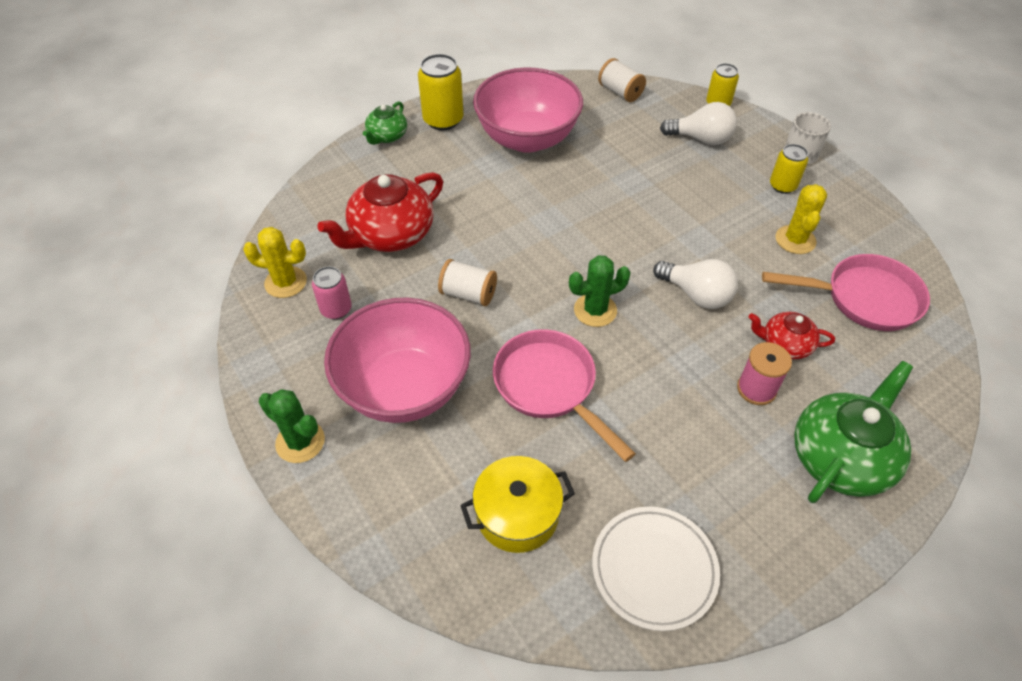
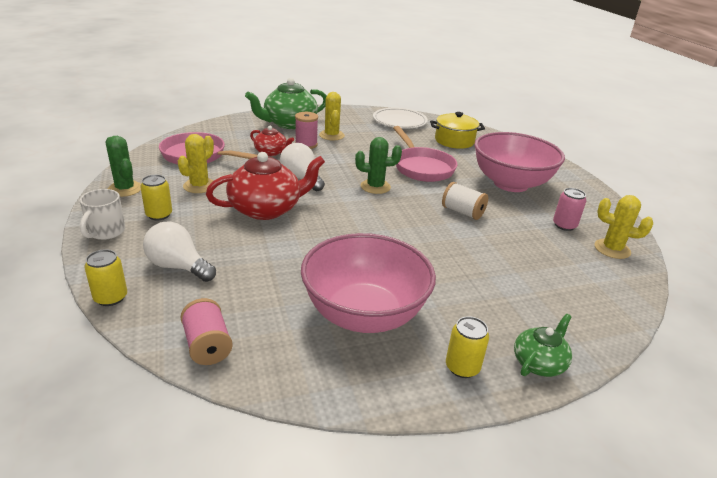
camera: 165 degrees left, 20 degrees down
green cactus [259,389,325,463] -> green cactus moved to [106,136,141,197]
red teapot [317,172,443,252] -> red teapot moved to [206,152,325,220]
yellow can [418,54,464,131] -> yellow can [446,316,489,378], size x0.63
white spool [598,58,646,102] -> pink spool [180,298,233,365]
none -> yellow cactus [319,92,345,140]

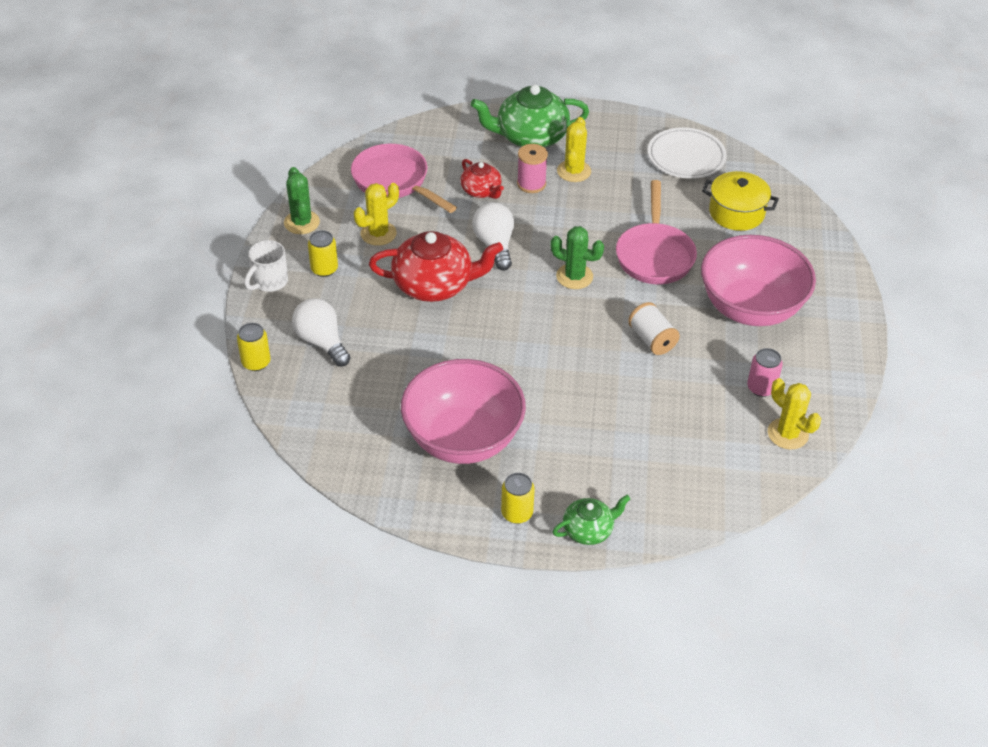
camera: 25 degrees right, 15 degrees up
pink spool [180,298,233,365] -> none

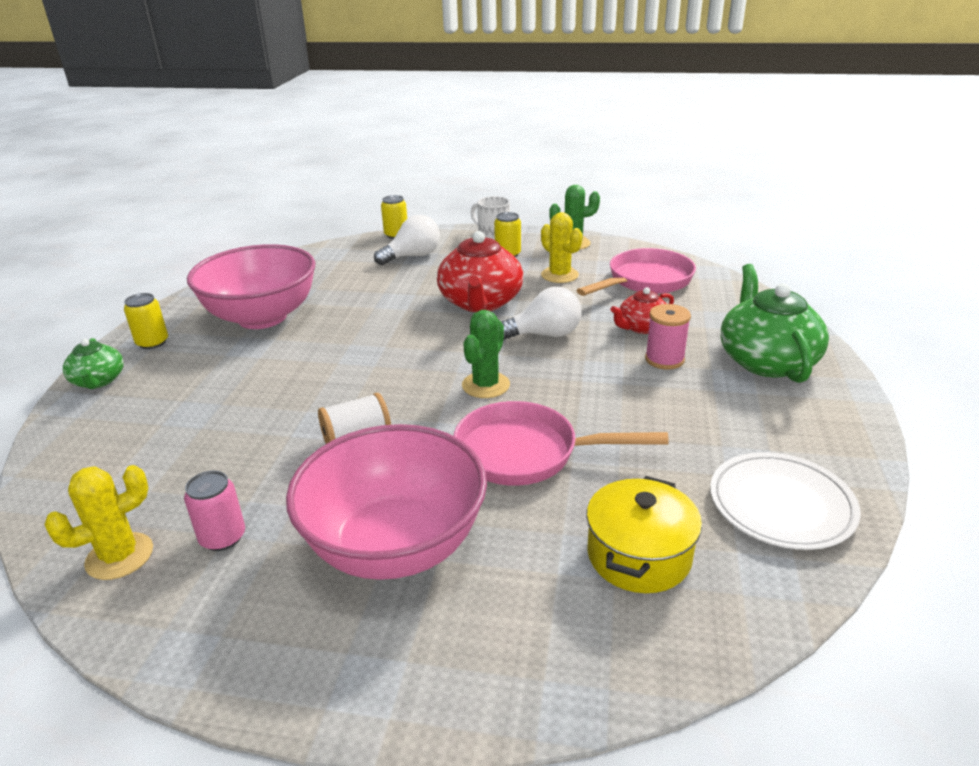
camera: 95 degrees right, 15 degrees down
yellow cactus [557,117,591,182] -> none

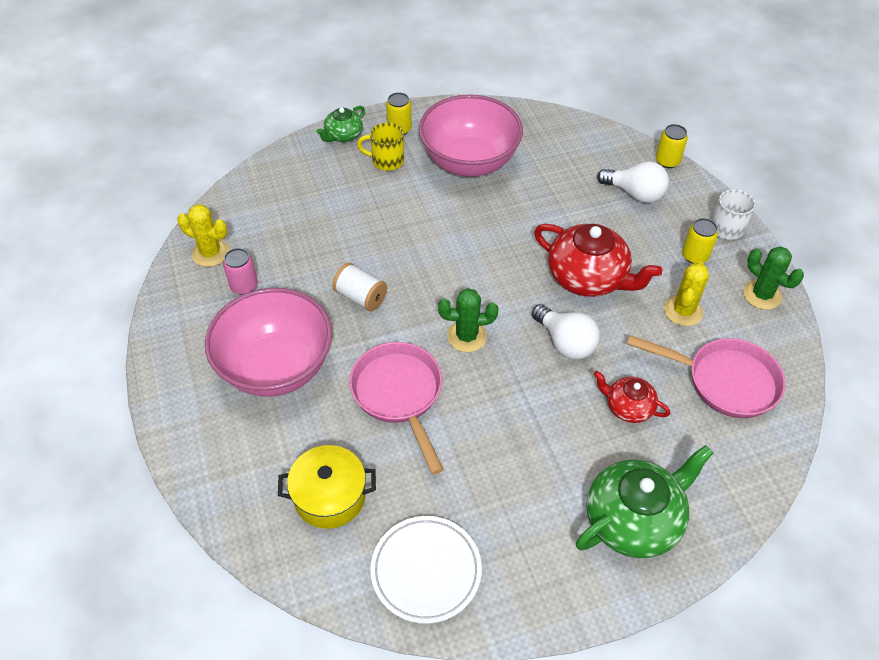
camera: 60 degrees right, 20 degrees up
red teapot [437,231,524,312] -> red teapot turned 120 degrees counterclockwise [534,224,662,297]
pink spool [645,304,691,369] -> none
none -> yellow mug [357,123,404,171]

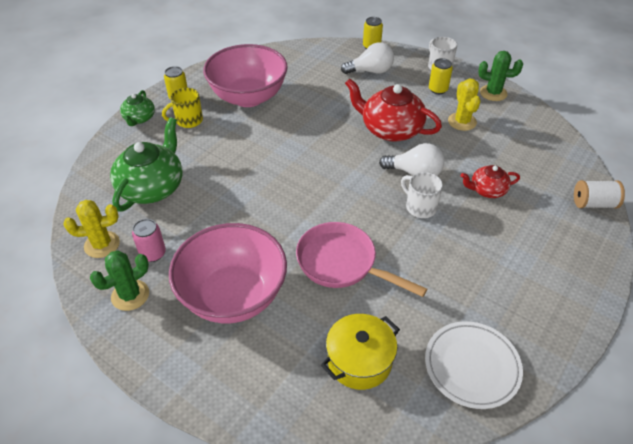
camera: 35 degrees left, 5 degrees down
white spool [332,263,387,311] -> white spool moved to [574,180,625,209]
green cactus [438,288,498,352] -> green cactus moved to [90,250,149,311]
red teapot [534,224,662,297] -> red teapot turned 150 degrees counterclockwise [345,78,442,142]
green teapot [576,445,713,558] -> green teapot moved to [110,117,183,212]
pink pan [627,335,786,418] -> none
none -> white mug [401,172,443,218]

